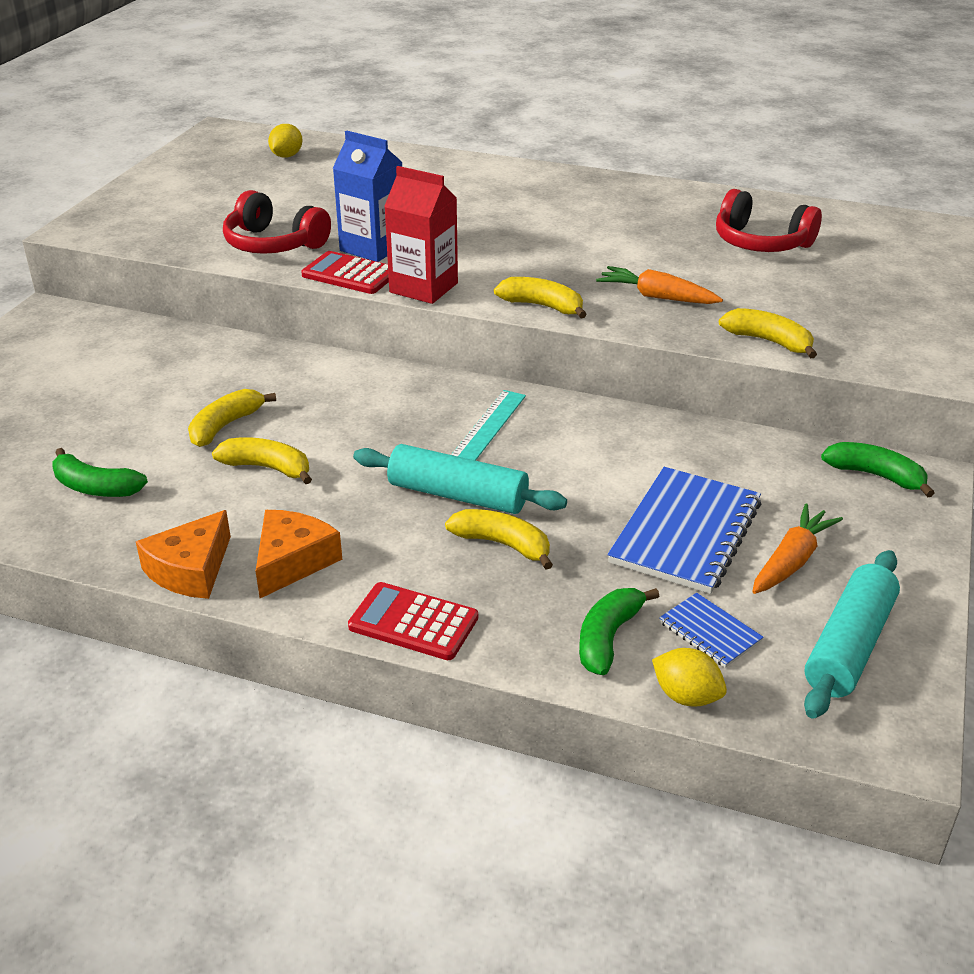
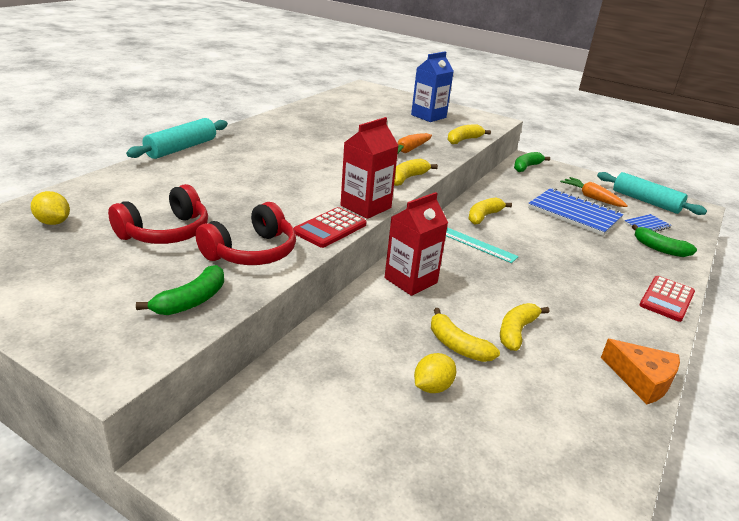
camera: 80 degrees left, 5 degrees down
green banana [52,448,148,497] -> green banana moved to [136,265,224,315]
orange cheese [256,510,342,598] -> none
blue carton [333,130,402,262] -> blue carton moved to [411,51,454,122]
turquoise rolling pin [353,444,567,514] -> turquoise rolling pin moved to [126,118,228,159]
yellow banana [445,509,553,570] -> yellow banana moved to [468,197,512,225]
yellow lemon [652,648,727,707] -> yellow lemon moved to [414,353,456,393]
red headphones [716,189,822,252] -> red headphones moved to [108,184,208,244]
none -> red carton [385,192,448,296]

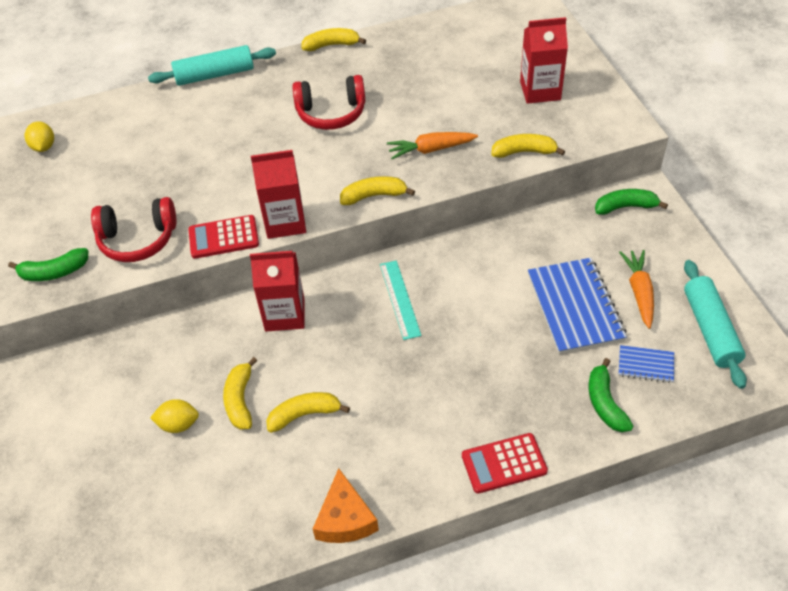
camera: 45 degrees right, 20 degrees up
red headphones [108,184,208,244] -> red headphones moved to [292,75,365,130]
blue carton [411,51,454,122] -> red carton [520,17,568,104]
yellow banana [468,197,512,225] -> yellow banana moved to [302,28,366,51]

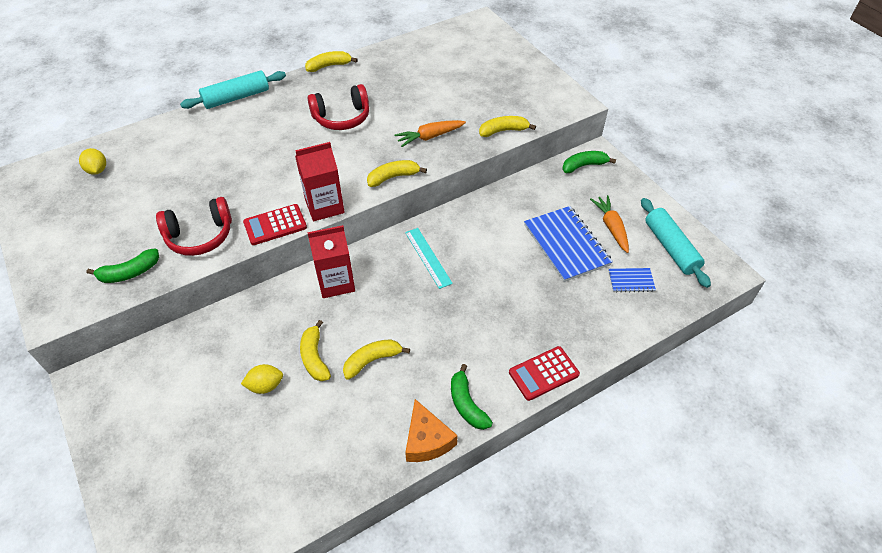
camera: 15 degrees left, 0 degrees up
red carton [520,17,568,104] -> none
green banana [589,358,633,432] -> green banana moved to [451,364,493,430]

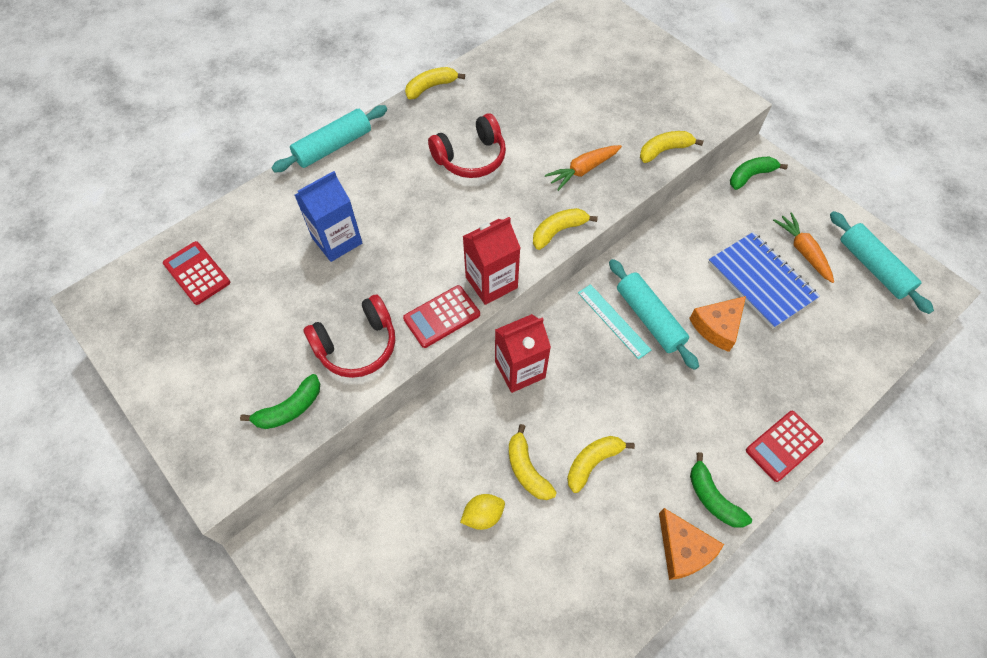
camera: 10 degrees left, 10 degrees up
yellow lemon [79,148,106,175] -> red calculator [163,241,230,305]
blue notebook [608,268,656,293] -> none
none -> blue carton [295,171,362,262]
none -> turquoise rolling pin [609,259,699,370]
none -> orange cheese [689,296,746,352]

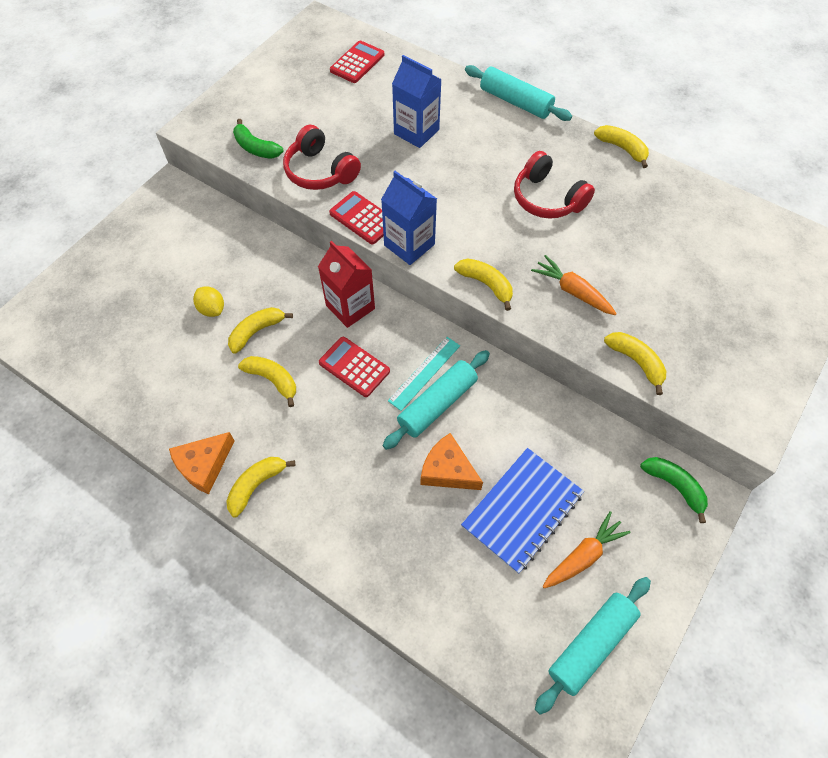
camera: 75 degrees right, 0 degrees up
red carton [463,217,520,305] -> blue carton [381,171,437,265]
green banana [690,452,752,528] -> yellow banana [226,457,295,518]
red calculator [746,411,823,482] -> red calculator moved to [319,337,390,397]

